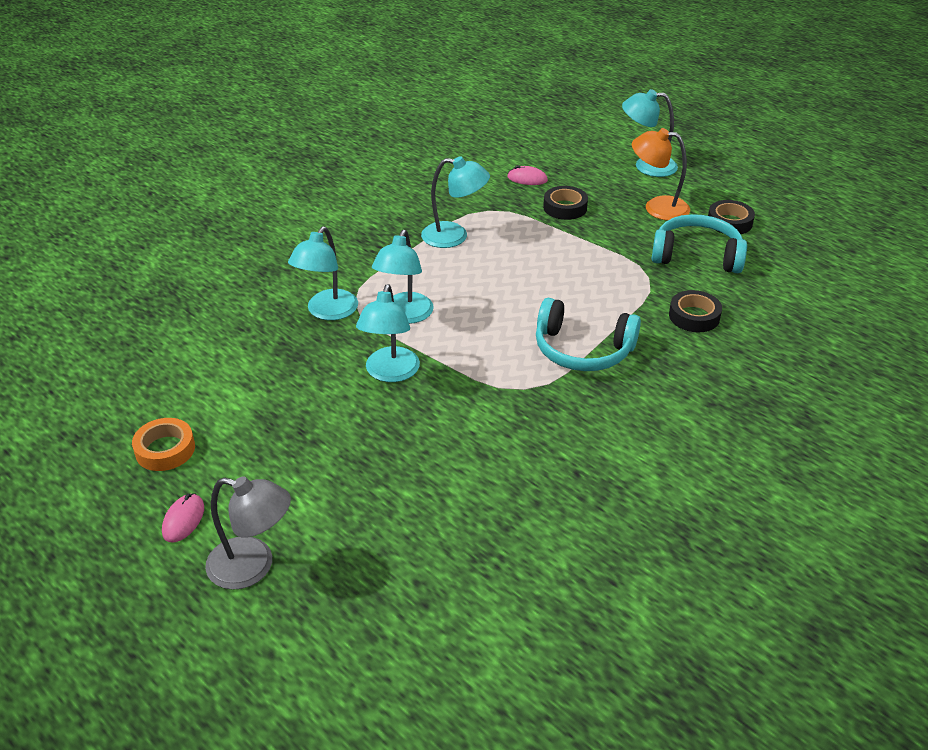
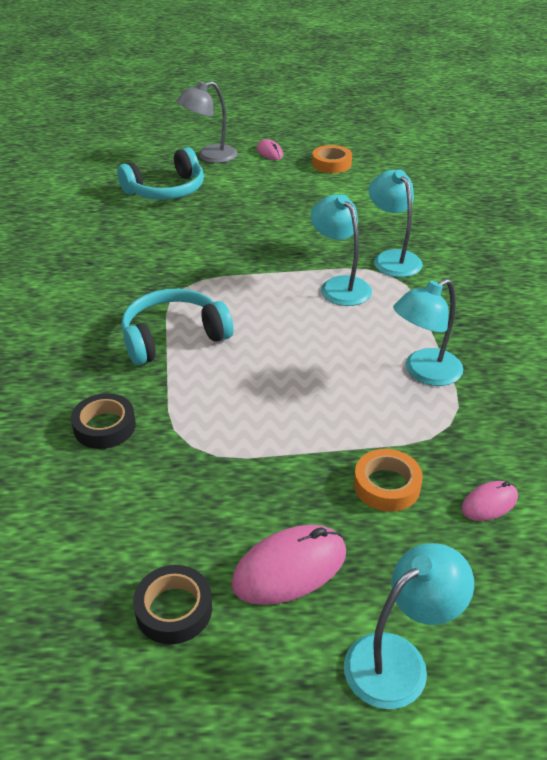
camera: 135 degrees right, 0 degrees up
turquoise lamp [356,284,420,382] -> none
black tape [543,186,588,220] -> orange tape [354,449,423,512]
orange lamp [632,128,690,221] -> pink mouse [231,525,346,605]
turquoise headphones [651,214,747,273] -> turquoise headphones moved to [117,147,204,200]

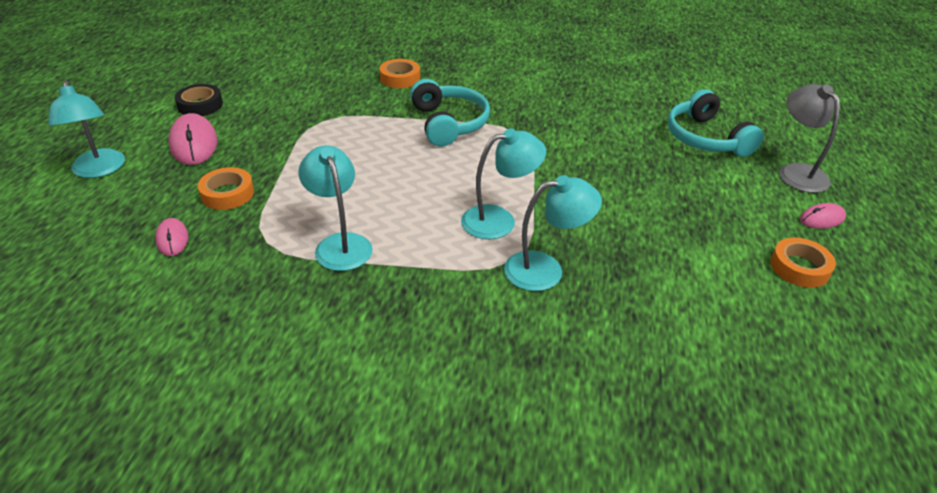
camera: 100 degrees right, 0 degrees up
black tape [71,393,136,449] -> none
none -> orange tape [379,59,420,88]

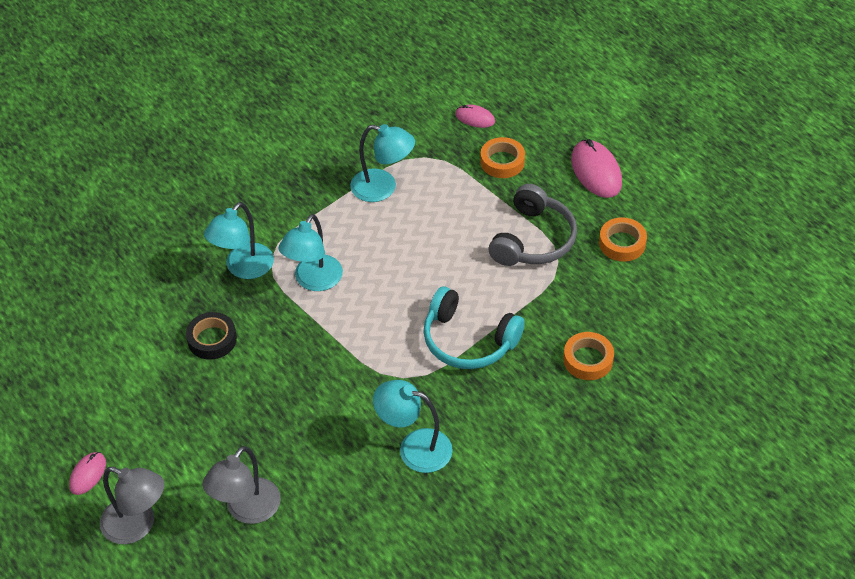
camera: 135 degrees right, 10 degrees up
turquoise lamp [48,81,125,178] -> turquoise lamp moved to [373,380,453,473]
pink mouse [168,113,217,165] -> pink mouse turned 45 degrees clockwise [571,139,622,198]
black tape [175,84,223,116] -> black tape moved to [186,312,237,360]
turquoise headphones [668,89,764,157] -> grey lamp [202,446,281,524]
orange tape [770,238,836,288] -> orange tape moved to [599,217,647,262]
none -> grey headphones [489,184,577,266]

